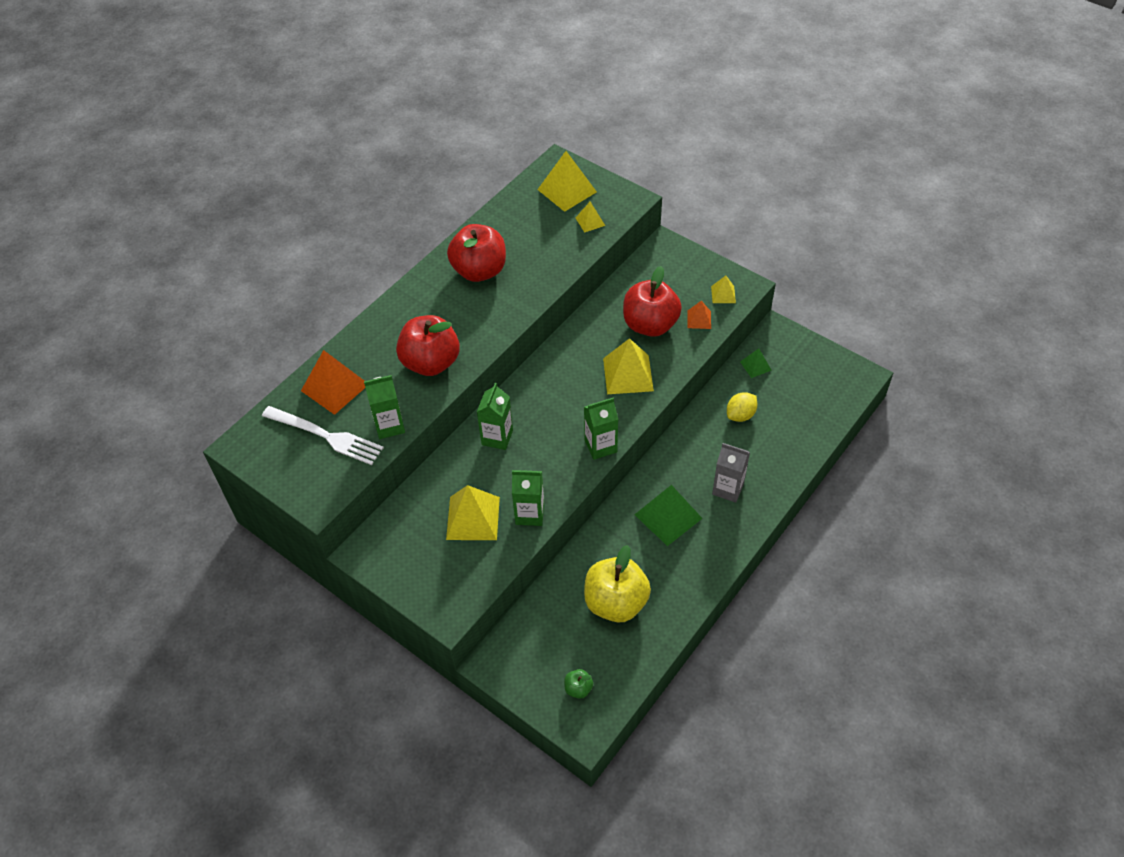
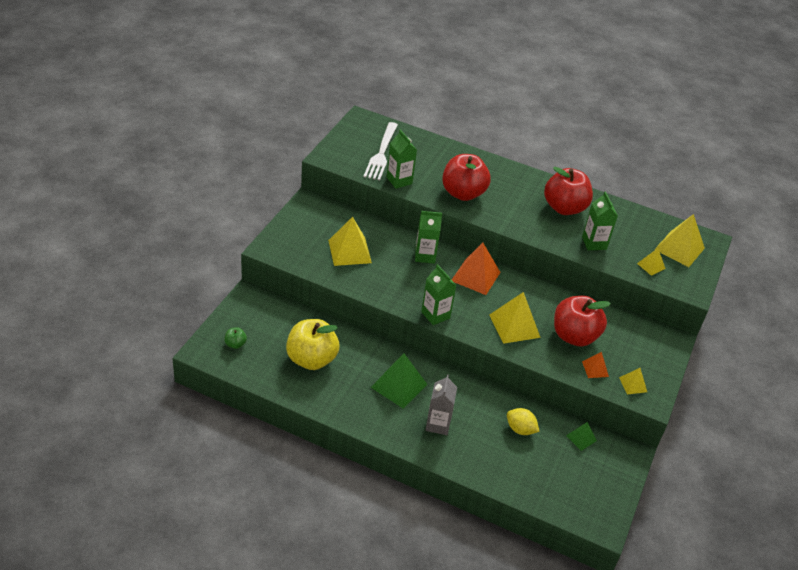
camera: 70 degrees right, 10 degrees down
orange pyramid [301,350,365,415] -> orange pyramid moved to [452,243,500,295]
green carton [512,470,544,526] -> green carton moved to [582,192,618,250]

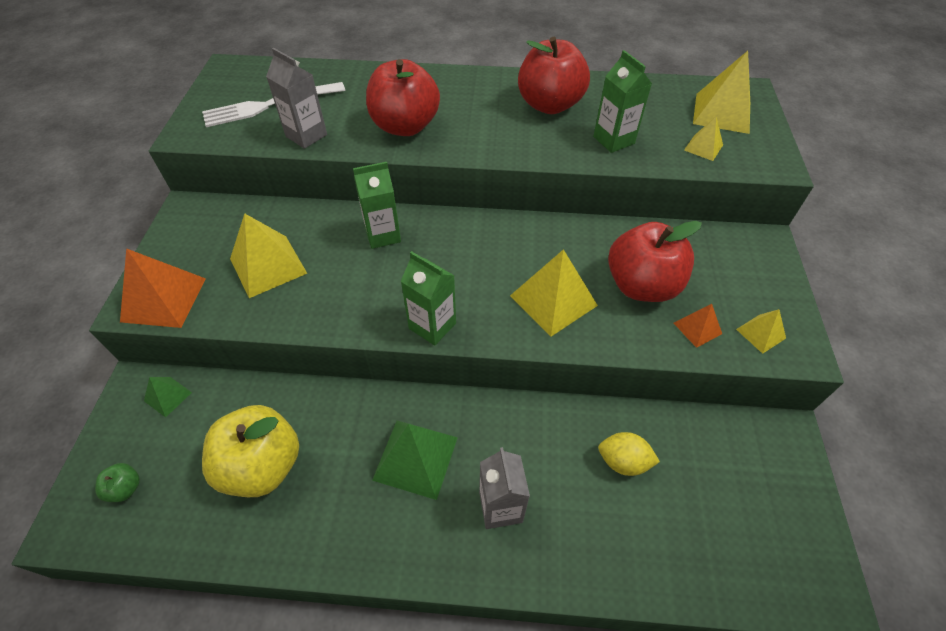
camera: 15 degrees left, 10 degrees up
white fork [364,122,398,180] -> white fork turned 75 degrees clockwise [202,82,345,127]
green carton [387,129,417,189] -> grey carton [266,48,327,149]
orange pyramid [452,243,500,295] -> orange pyramid moved to [120,248,206,328]
green pyramid [566,422,597,451] -> green pyramid moved to [144,377,192,418]

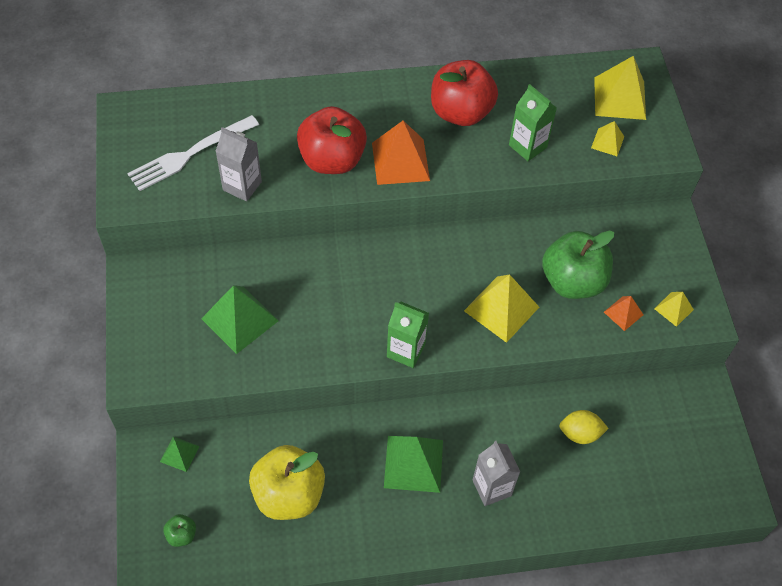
camera: 15 degrees left, 5 degrees up
orange pyramid [120,248,206,328] -> orange pyramid moved to [372,121,430,185]
yellow pyramid [230,213,307,298] -> green pyramid [201,285,279,354]
green carton [353,162,401,249] -> none
red apple [608,221,702,302] -> green apple [542,230,614,299]

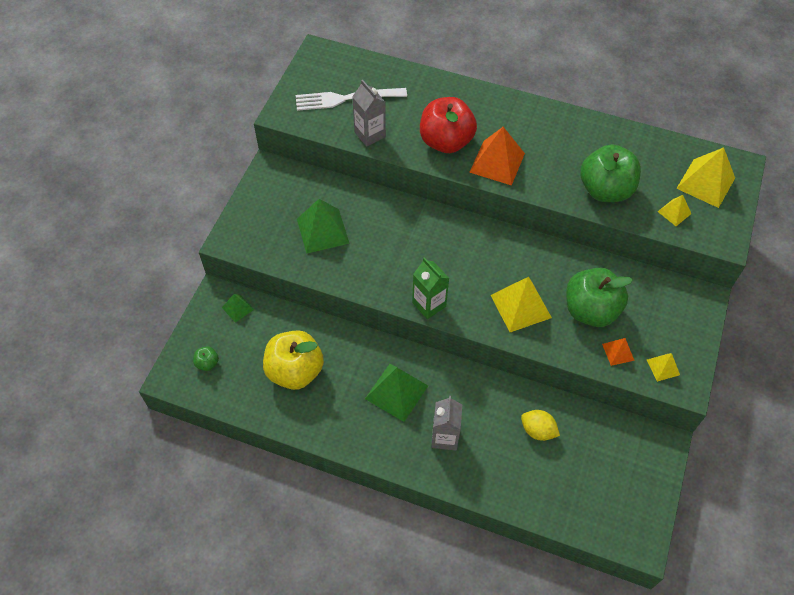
camera: 30 degrees right, 0 degrees up
red apple [431,60,498,126] -> none
green carton [509,84,557,161] -> green apple [580,144,641,202]

